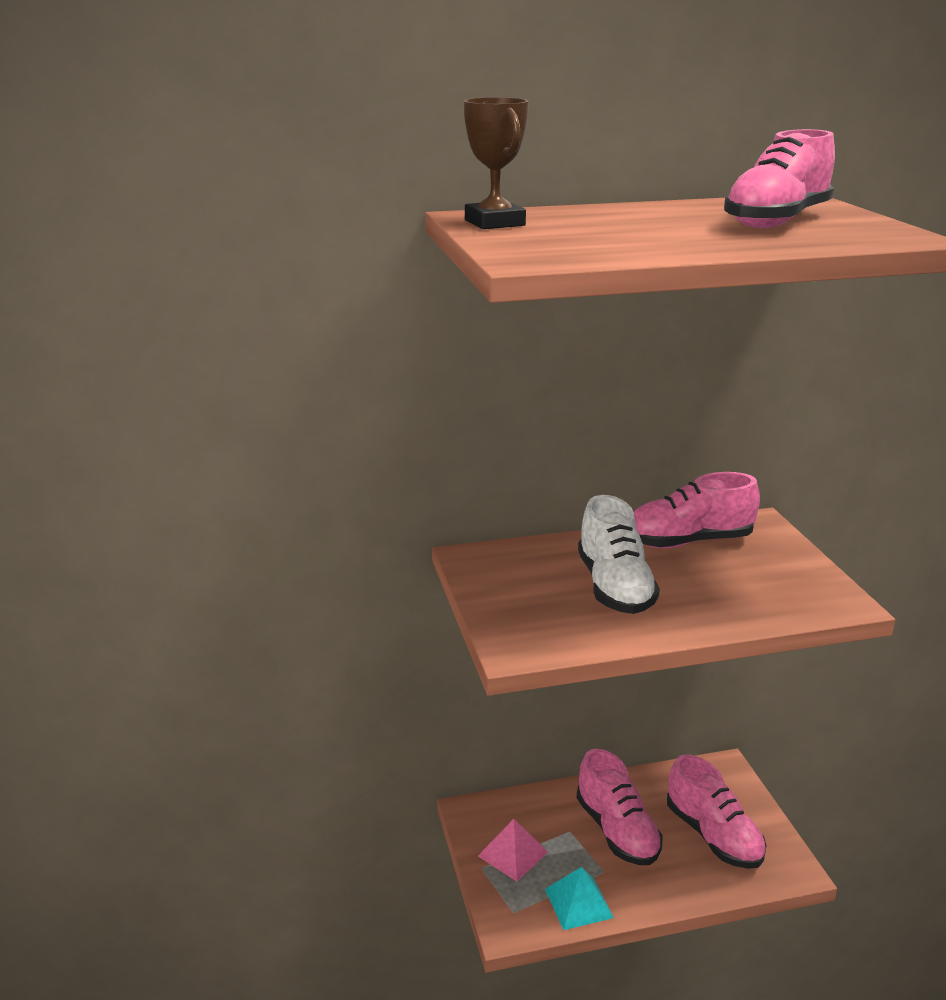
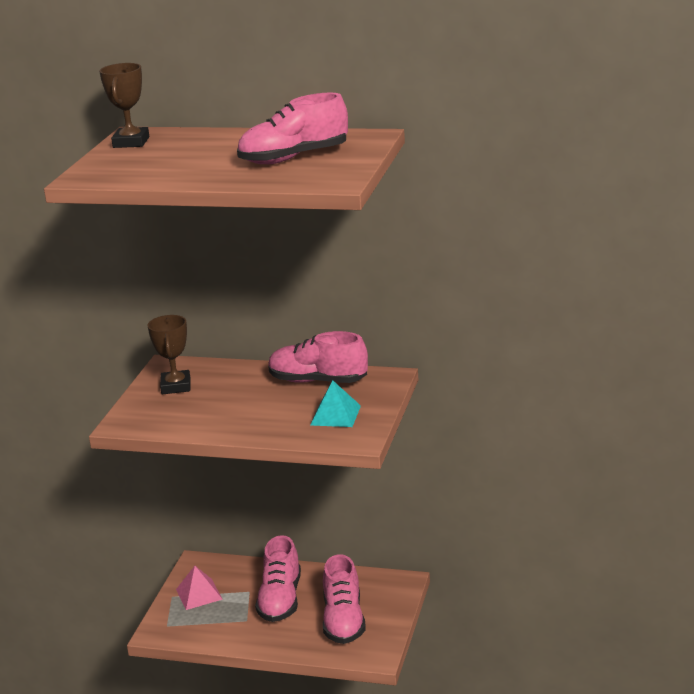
camera: 30 degrees right, 0 degrees up
turquoise pyramid [545,867,614,930] -> turquoise pyramid moved to [310,380,361,427]
white shoe [578,495,660,614] -> none
none -> brown trophy [147,315,190,394]

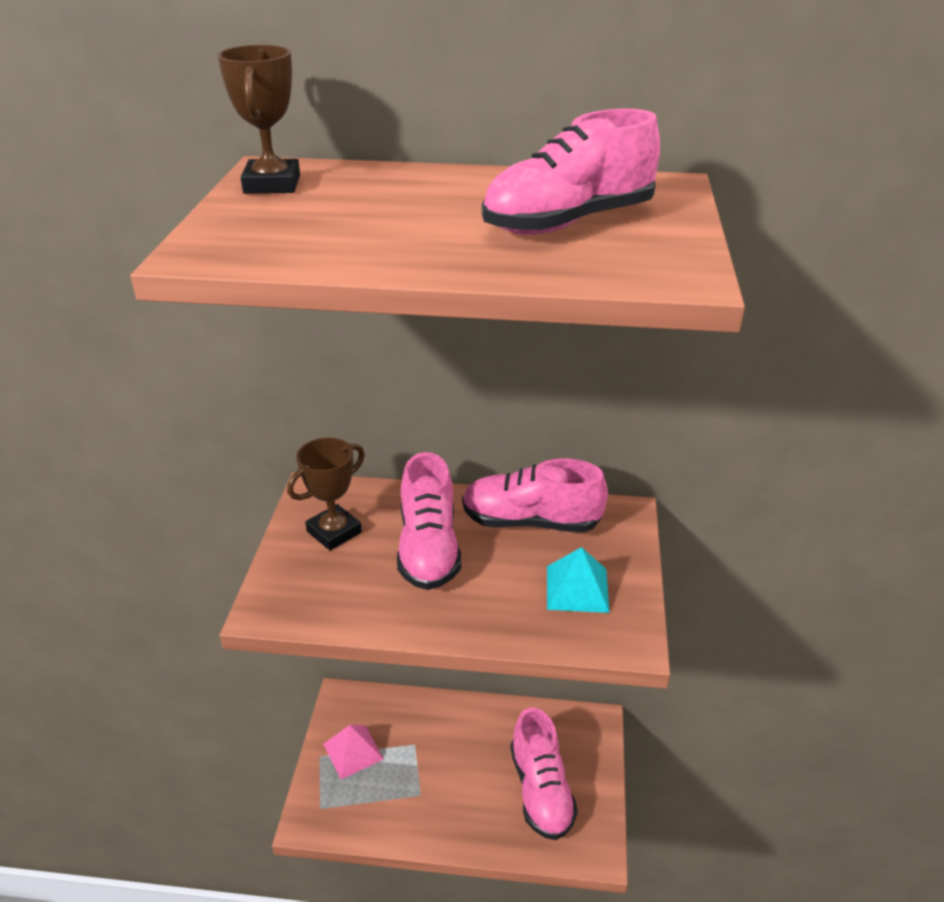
camera: 10 degrees left, 10 degrees up
brown trophy [147,315,190,394] -> brown trophy turned 60 degrees clockwise [287,438,365,551]
pink shoe [255,535,301,622] -> pink shoe moved to [397,452,461,590]

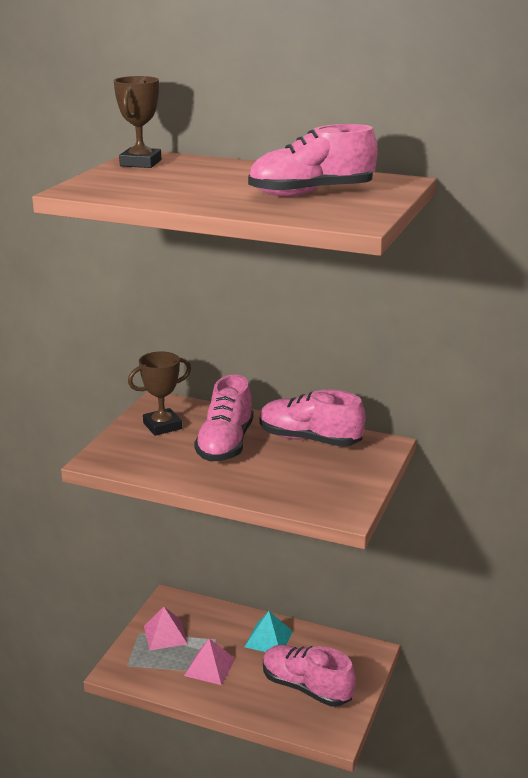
camera: 15 degrees right, 10 degrees down
pink shoe [511,708,578,840] -> pink shoe turned 120 degrees clockwise [263,645,356,707]
turquoise pyramid [547,547,610,613] -> turquoise pyramid moved to [245,611,293,652]
none -> pink pyramid [184,638,235,685]

